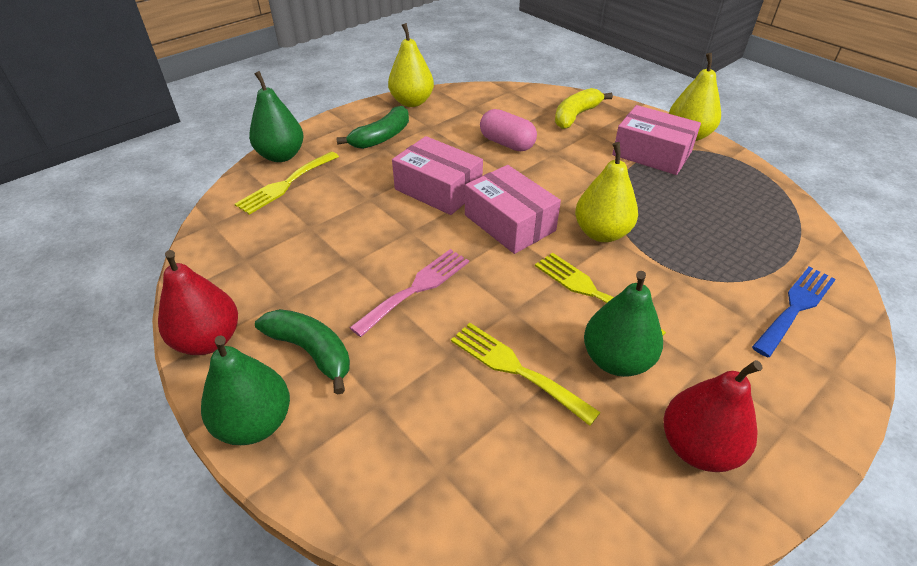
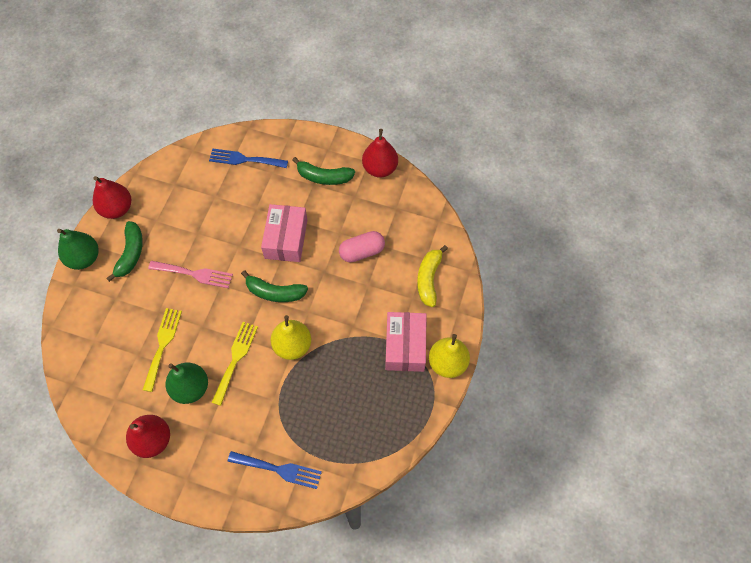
camera: 60 degrees right, 20 degrees up
yellow fork [235,152,339,215] -> blue fork [209,149,288,168]
green pear [249,71,303,162] -> none
yellow pear [388,23,434,107] -> red pear [362,129,398,178]
pink box [465,165,561,254] -> green banana [241,270,308,302]
pink capsule [480,109,537,151] -> pink capsule turned 60 degrees clockwise [339,231,385,263]
yellow banana [555,88,613,129] -> yellow banana turned 90 degrees counterclockwise [417,245,448,307]

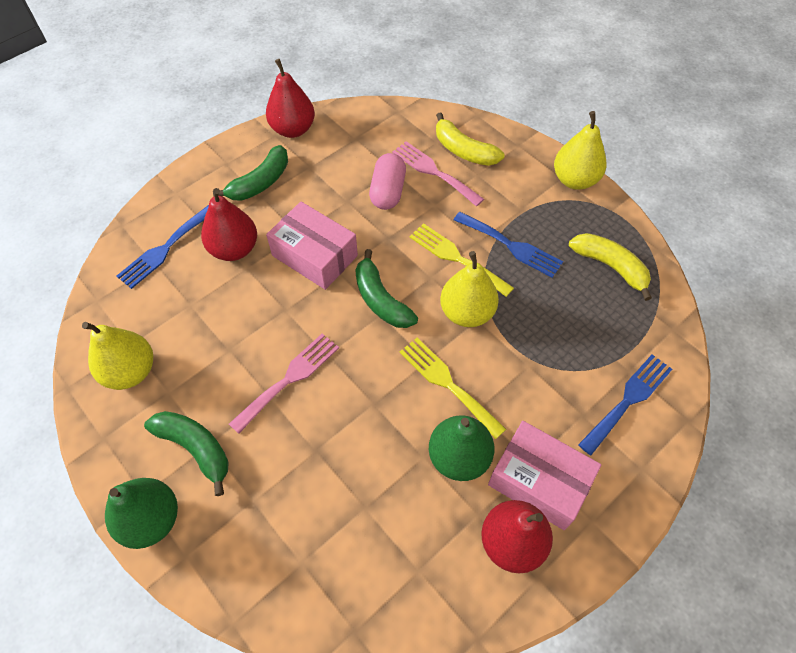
camera: 60 degrees left, 5 degrees down
red pear [93,176,131,219] -> red pear moved to [201,188,257,261]
yellow fork [143,308,182,392] -> yellow fork moved to [410,223,514,297]
green banana [241,270,308,302] -> green banana turned 105 degrees clockwise [355,249,418,328]
pink box [385,312,427,372] -> pink box moved to [488,421,601,530]
none -> yellow pear [82,322,153,390]
none -> pink fork [392,141,484,206]
none -> blue fork [454,212,563,278]
none -> yellow banana [569,233,652,301]

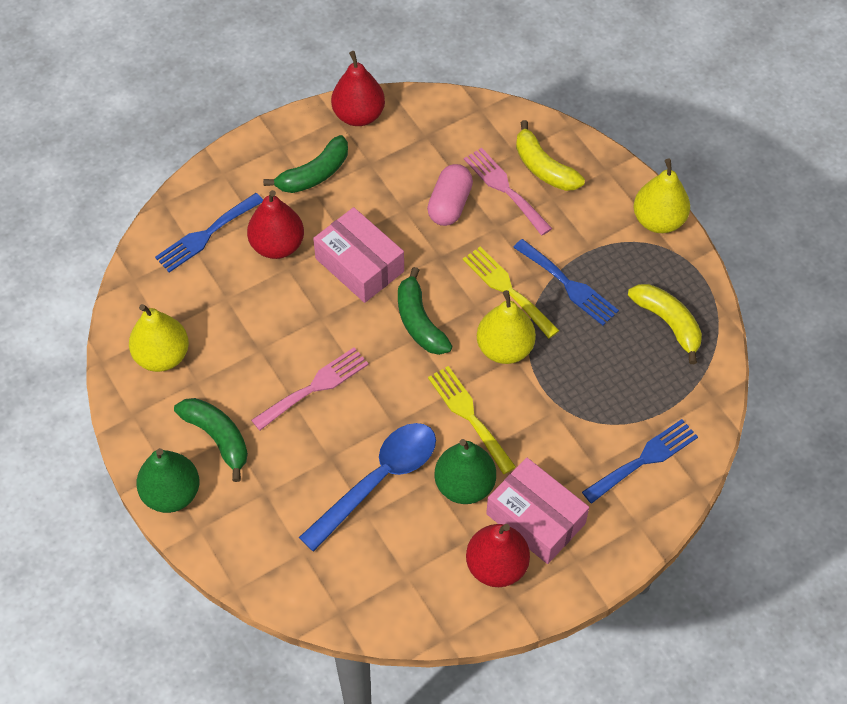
camera: 10 degrees right, 0 degrees up
none -> blue spoon [299,423,436,552]

